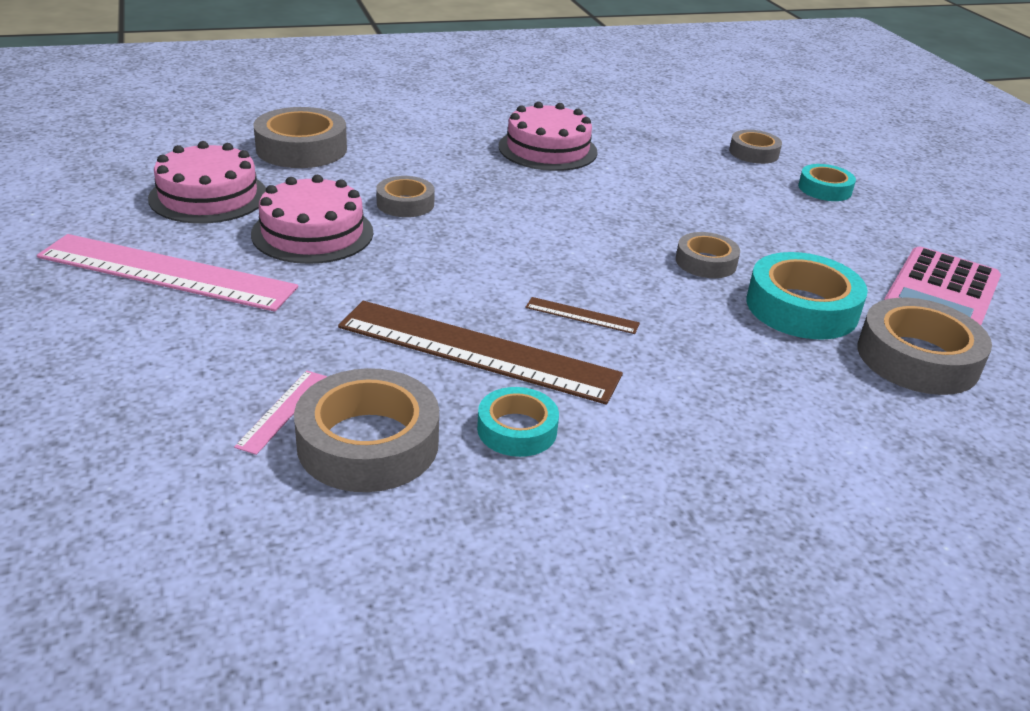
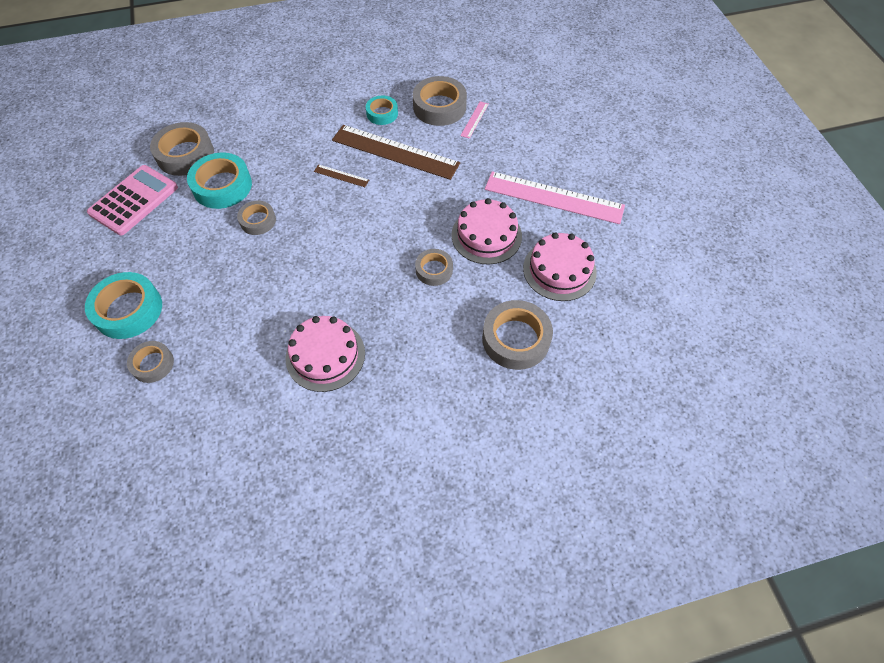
camera: 175 degrees left, 25 degrees up
turquoise tape [798,164,856,201] -> turquoise tape [85,272,162,339], size x1.70

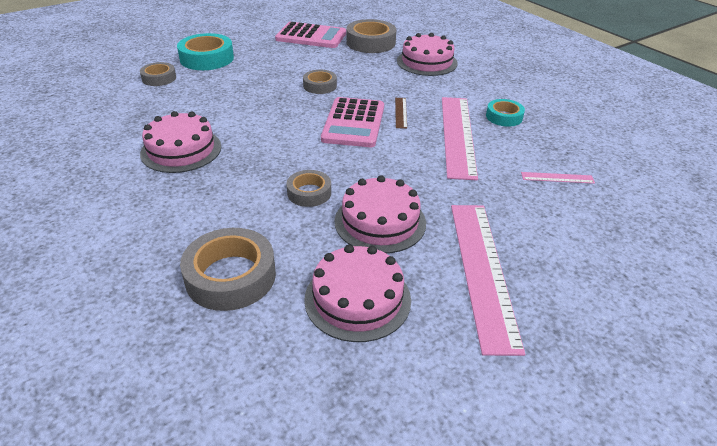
camera: 70 degrees right, 20 degrees down
turquoise tape [187,153,252,209] -> none
brown ruler [332,125,460,180] -> pink ruler [442,97,478,180]
grey tape [413,76,467,126] -> none
none -> pink calculator [321,97,384,147]
none -> pink cake [397,33,458,76]

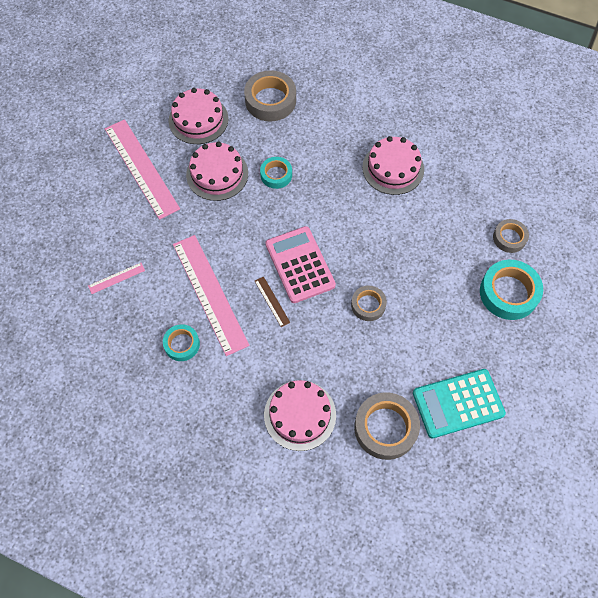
camera: 150 degrees right, 25 degrees up
pink calculator [275,22,346,48] -> turquoise calculator [413,369,506,438]
grey tape [286,170,331,207] -> turquoise tape [260,157,292,189]

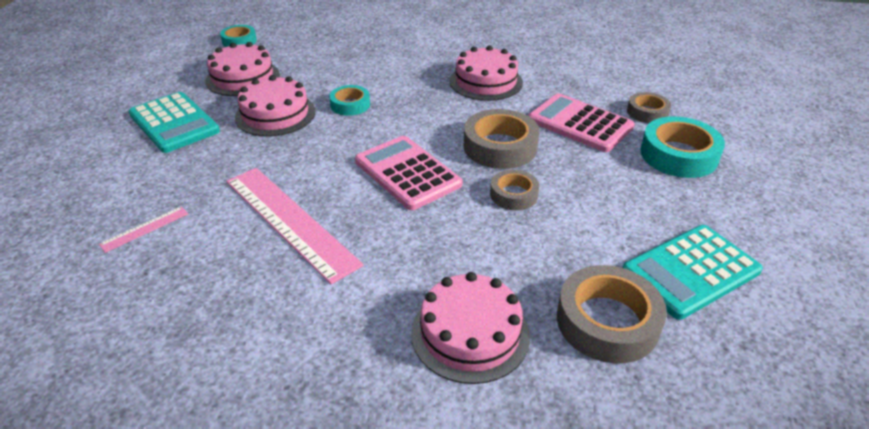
camera: 15 degrees left, 25 degrees down
pink ruler [105,119,180,220] -> turquoise calculator [129,92,220,153]
turquoise tape [163,324,200,361] -> turquoise tape moved to [220,25,257,47]
grey tape [244,70,296,122] -> grey tape moved to [464,109,540,169]
brown ruler [255,277,290,327] -> none
none -> pink calculator [528,93,635,152]

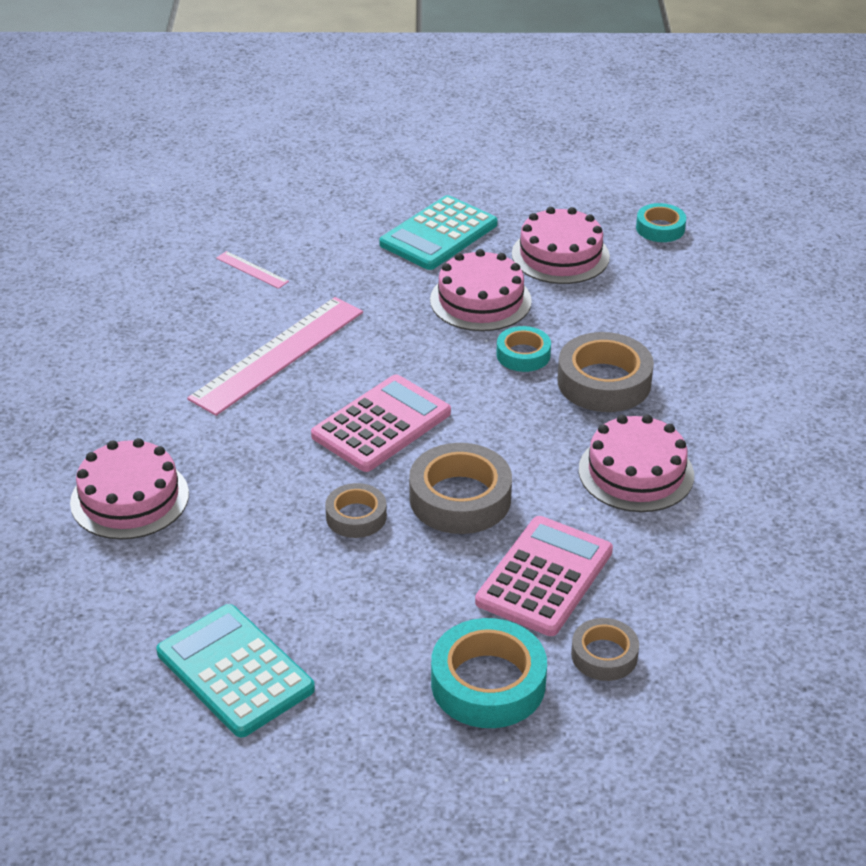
camera: 80 degrees right, 0 degrees up
grey tape [557,265,667,363] -> grey tape moved to [557,332,654,412]

